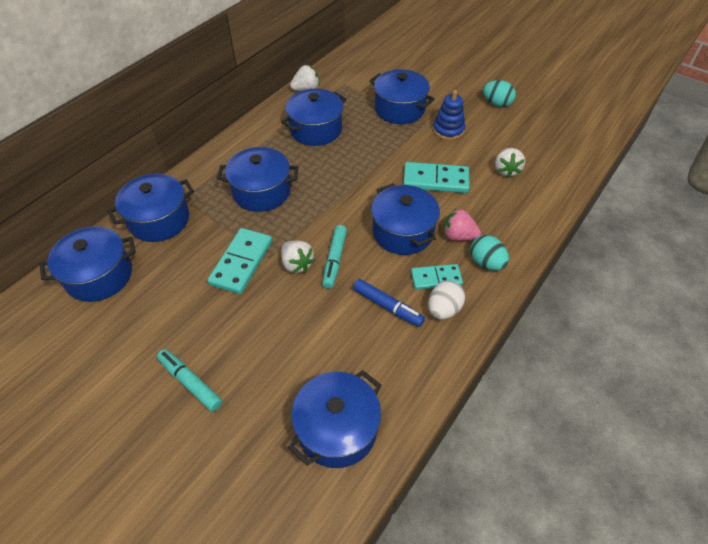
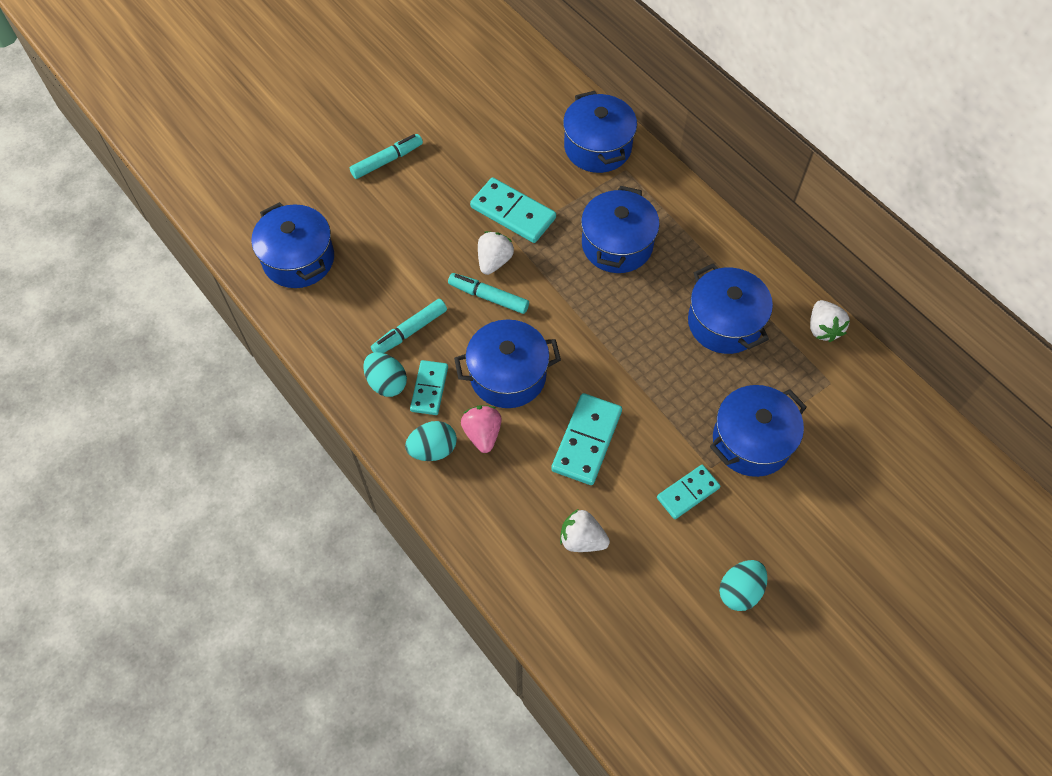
camera: 105 degrees right, 10 degrees up
blue pot [40,226,136,302] -> none
white strawberry [281,241,315,273] -> white strawberry turned 135 degrees clockwise [478,231,514,275]
blue marker [353,279,425,327] -> turquoise marker [371,299,447,353]
white egg [428,280,465,319] -> turquoise egg [363,352,407,397]
blue stacking toy [433,90,465,140] -> turquoise domino [657,465,720,519]
pink strawberry [444,208,481,241] -> pink strawberry turned 45 degrees counterclockwise [461,405,502,453]

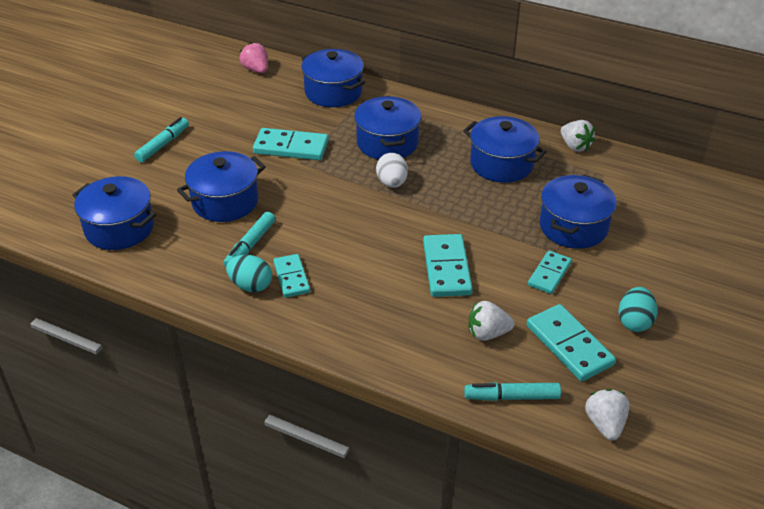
camera: 25 degrees left, 20 degrees down
turquoise egg [405,421,457,461] -> none
turquoise marker [448,273,529,314] -> turquoise marker moved to [464,382,561,401]
blue pot [454,319,561,408] -> blue pot moved to [177,151,266,222]
pink strawberry [461,405,502,453] -> pink strawberry moved to [240,42,268,73]
white strawberry [478,231,514,275] -> white strawberry moved to [585,389,630,441]
none -> white egg [376,153,408,188]
none -> turquoise domino [527,304,616,382]

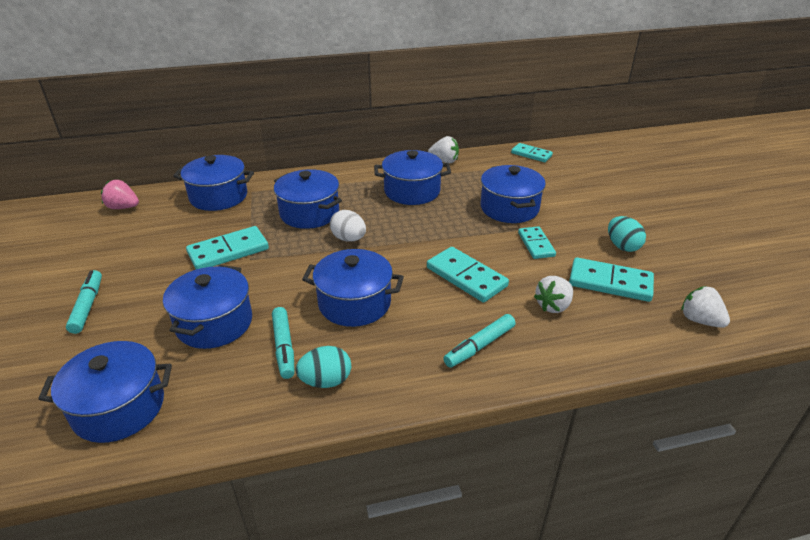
camera: 40 degrees left, 5 degrees down
turquoise domino [273,254,310,298] -> turquoise domino moved to [511,143,553,162]
turquoise marker [464,382,561,401] -> turquoise marker moved to [443,314,515,368]
none -> blue pot [302,249,404,327]

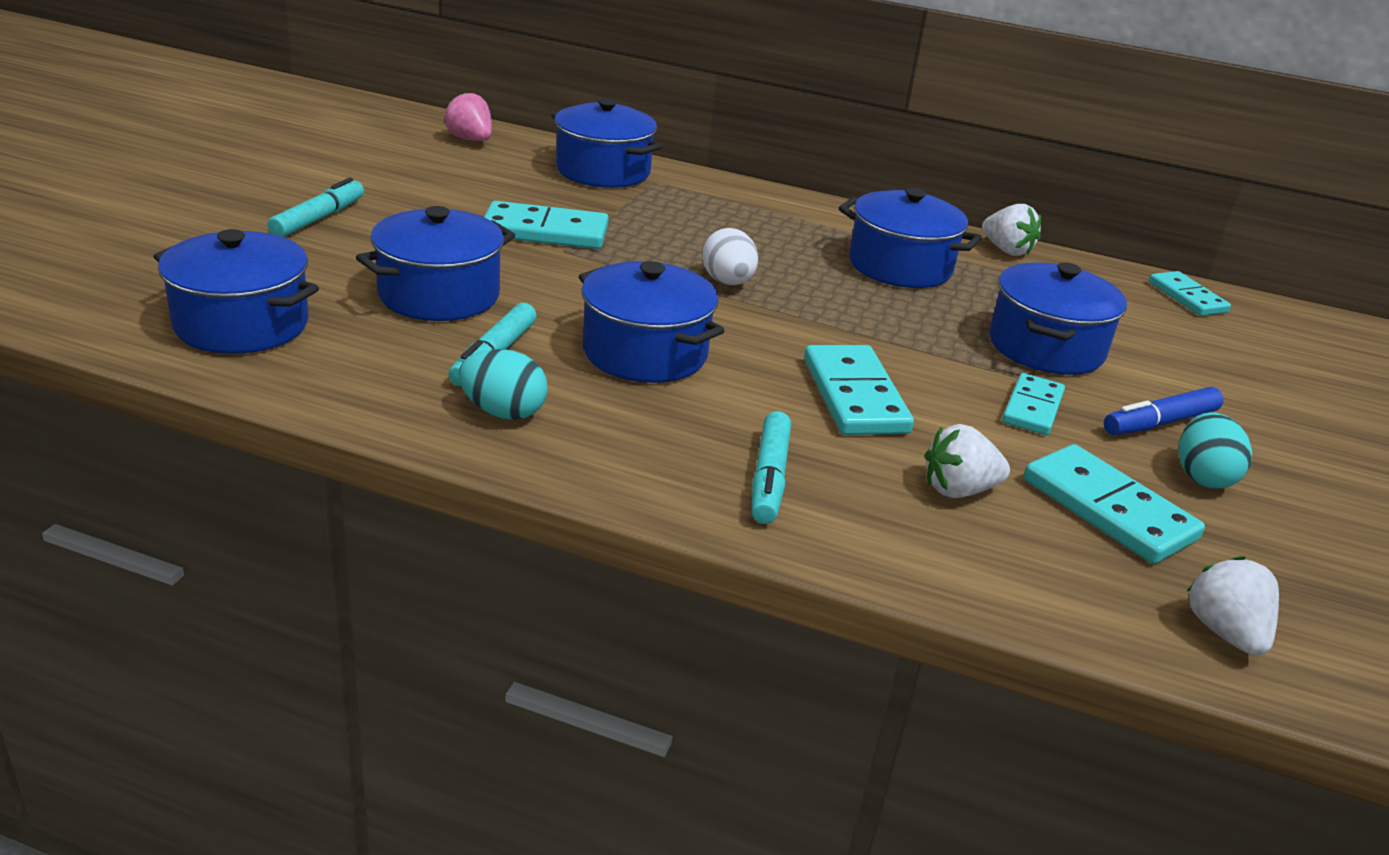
camera: 30 degrees right, 5 degrees down
blue pot [274,169,342,229] -> none
turquoise marker [443,314,515,368] -> turquoise marker turned 75 degrees counterclockwise [752,411,791,524]
none -> blue marker [1104,387,1224,435]

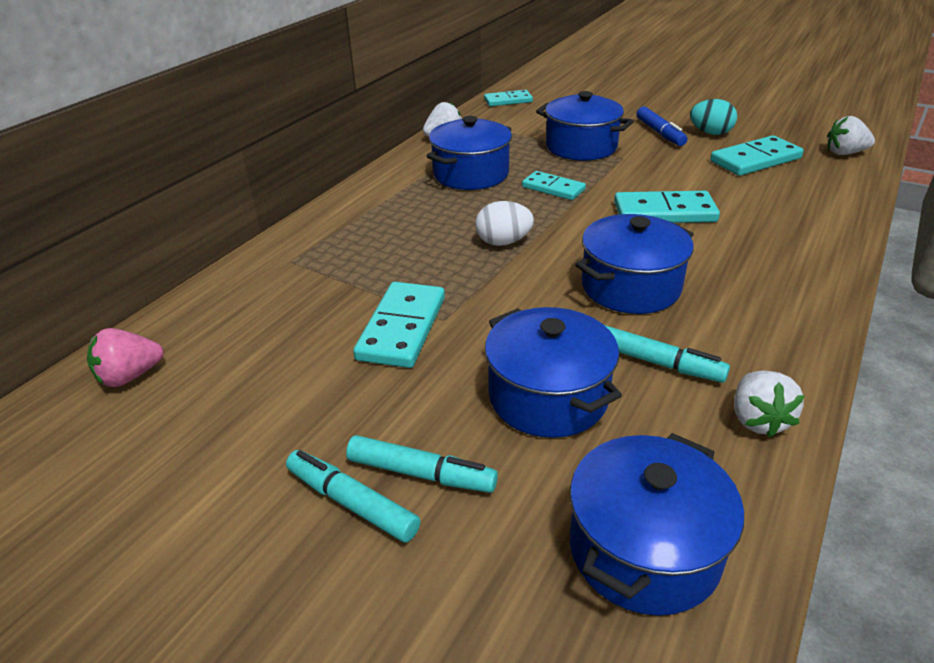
camera: 75 degrees left, 5 degrees up
turquoise egg [459,349,548,420] -> none
blue pot [551,98,662,188] -> none
turquoise marker [752,411,791,524] -> turquoise marker moved to [346,435,498,493]
white strawberry [925,424,1010,498] -> white strawberry moved to [734,371,805,438]
turquoise domino [1002,373,1065,435] -> turquoise domino moved to [522,171,586,200]

